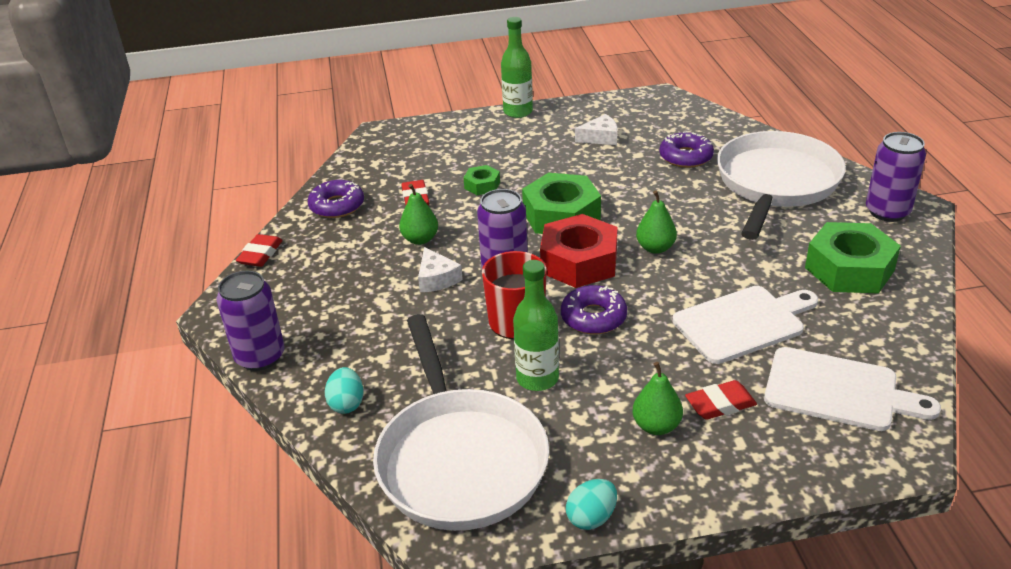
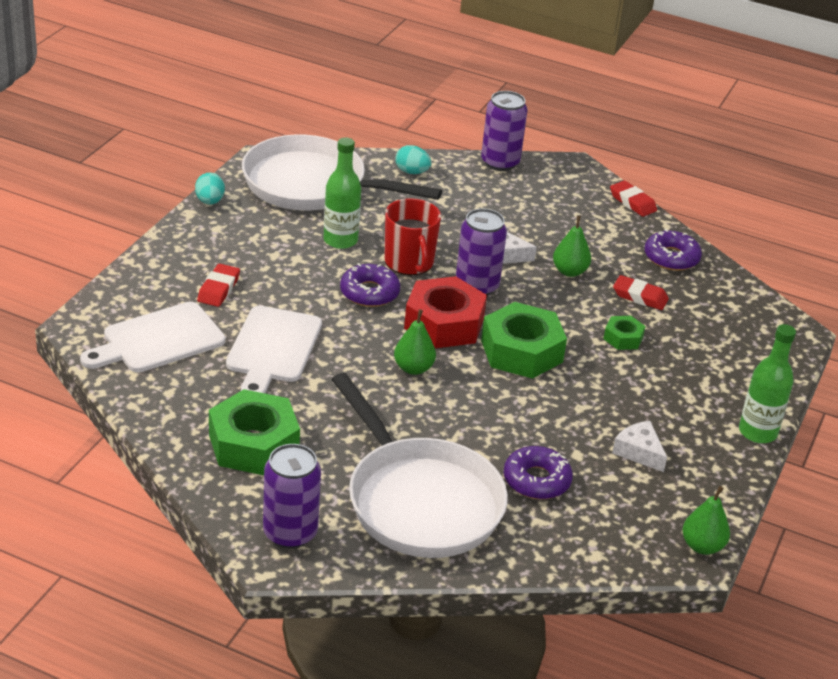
camera: 120 degrees right, 0 degrees up
white cheese [575,114,618,145] -> white cheese turned 120 degrees clockwise [612,421,667,472]
green pear [633,362,683,435] -> green pear moved to [682,486,730,555]

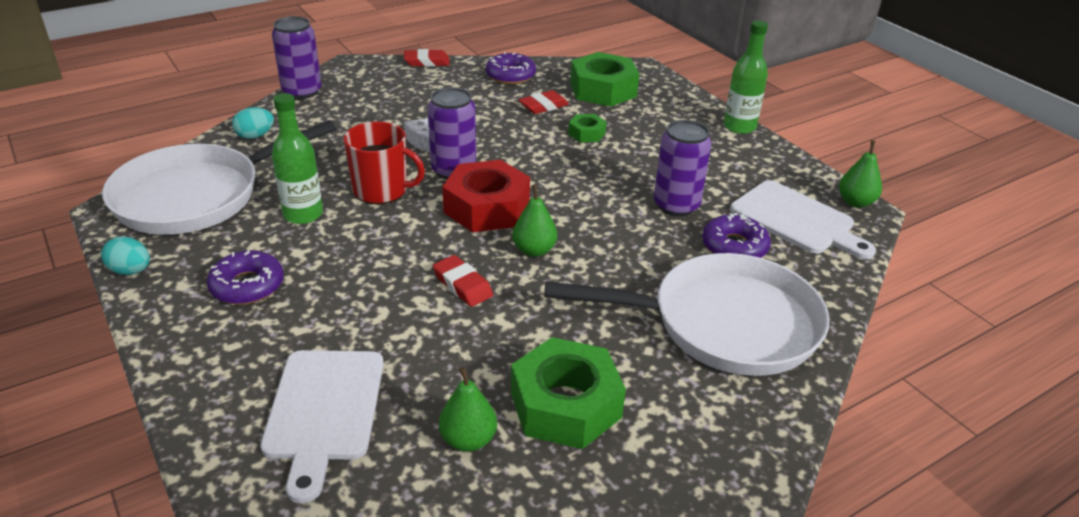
camera: 55 degrees left, 0 degrees up
red eraser [197,264,240,307] -> red eraser moved to [433,255,493,307]
white cutting board [226,306,322,394] -> white cutting board moved to [730,180,876,260]
purple can [263,444,321,549] -> purple can moved to [654,120,712,216]
purple donut [340,263,400,307] -> purple donut moved to [207,251,284,305]
green nut [481,302,567,379] -> green nut moved to [570,52,639,107]
green pear [553,216,591,277] -> green pear moved to [439,367,497,452]
white cheese [612,421,667,472] -> none

